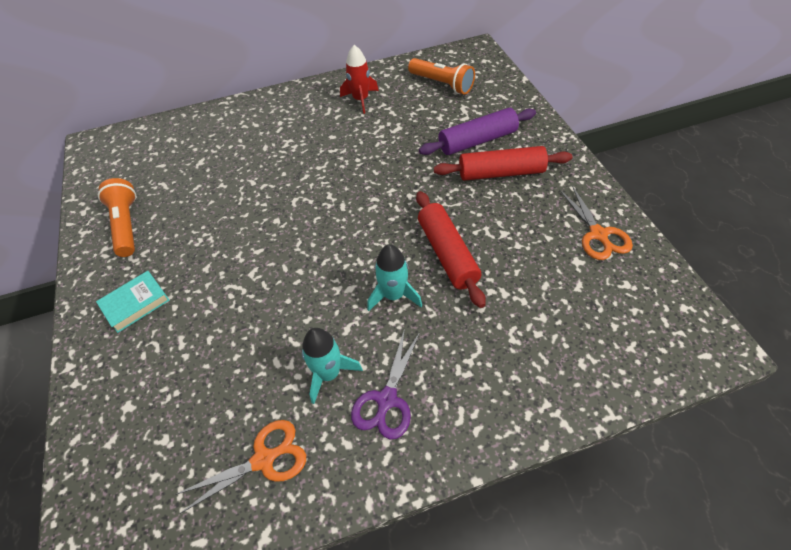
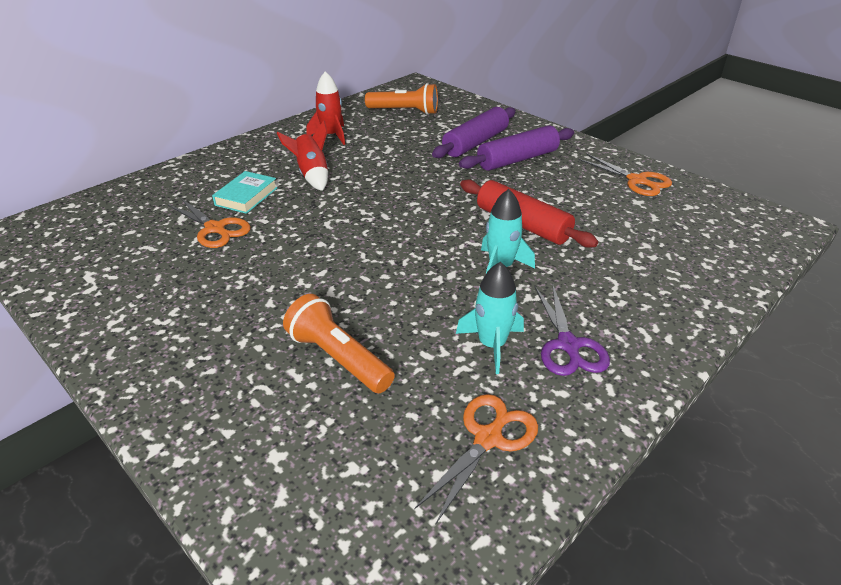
camera: 30 degrees left, 15 degrees down
turquoise book [96,271,170,333] -> turquoise book moved to [212,171,277,214]
orange flashlight [98,178,136,257] -> orange flashlight moved to [283,294,395,393]
red rolling pin [434,146,572,181] -> purple rolling pin [459,125,574,171]
none -> orange scissors [167,197,251,248]
none -> red rocket [277,120,328,191]

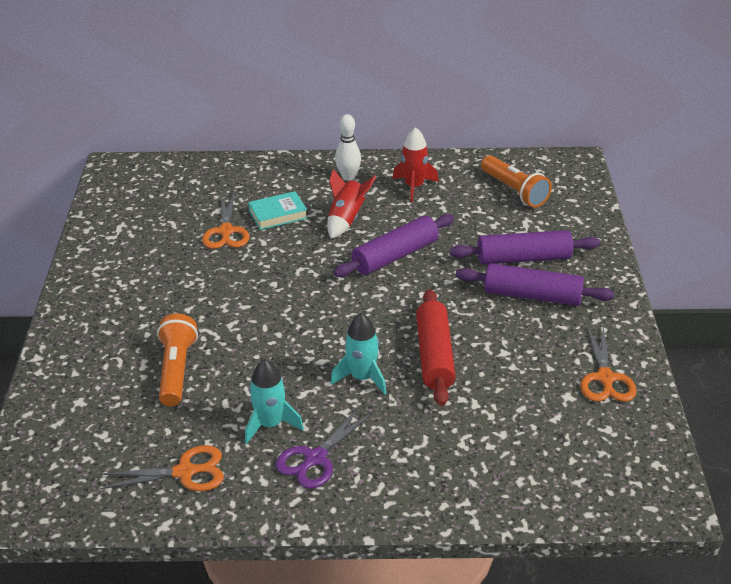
camera: 45 degrees right, 0 degrees up
none -> purple rolling pin [334,214,454,277]
none -> white bowling pin [335,114,361,181]

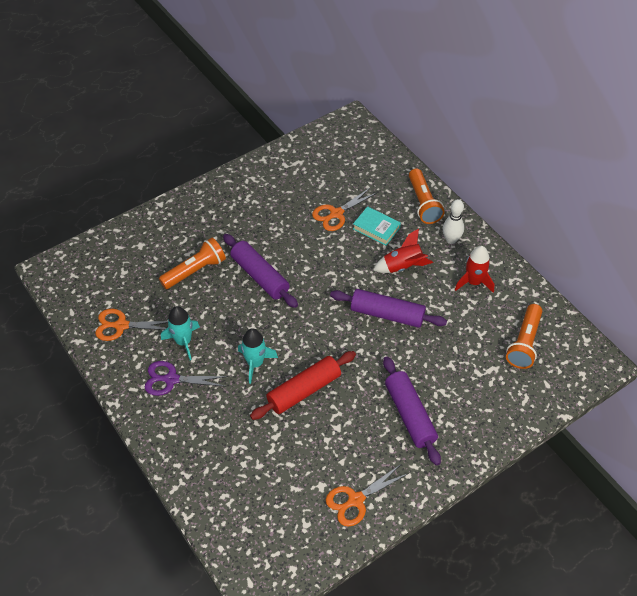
camera: 55 degrees right, 15 degrees up
orange scissors [100,445,224,491] -> orange scissors turned 135 degrees clockwise [95,309,168,341]
purple rolling pin [449,230,600,264] -> purple rolling pin moved to [223,234,298,308]
none -> orange flashlight [409,168,445,224]

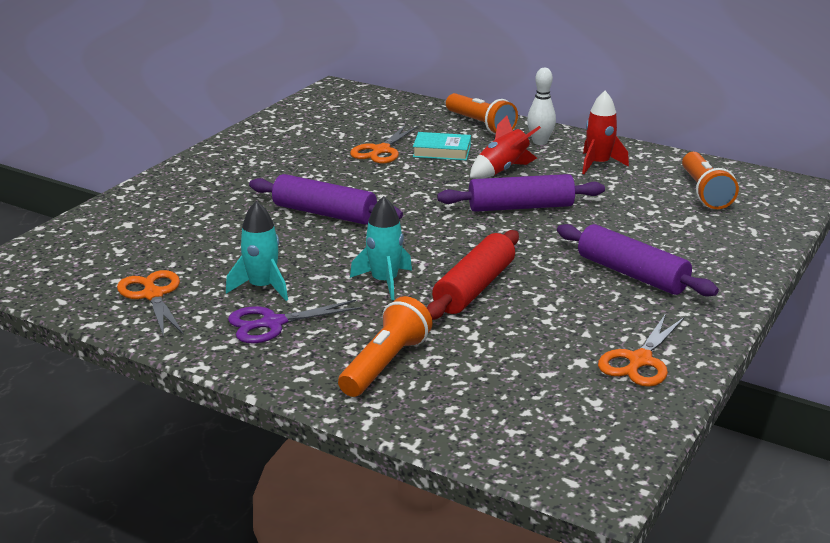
camera: 25 degrees left, 25 degrees down
orange scissors [95,309,168,341] -> orange scissors turned 90 degrees clockwise [117,270,184,337]
orange flashlight [159,238,226,289] -> orange flashlight moved to [338,296,433,397]

